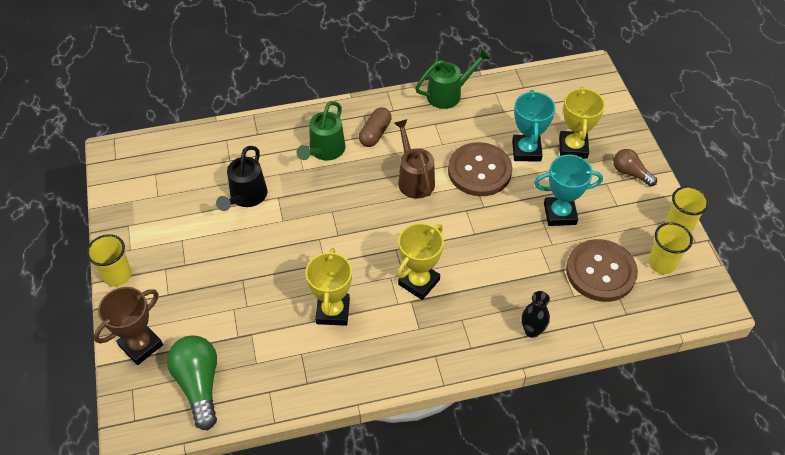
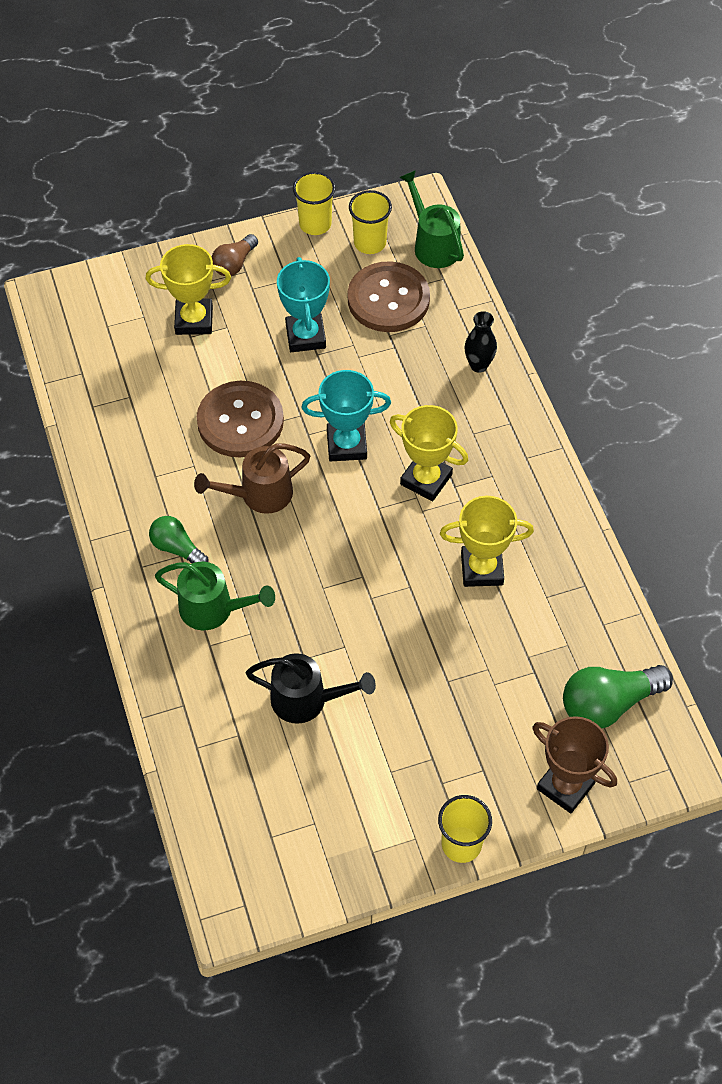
camera: 95 degrees left, 5 degrees up
brown capsule [359,107,392,147] -> green light bulb [149,516,208,563]
green watering can [415,48,491,109] -> green watering can moved to [399,170,464,268]
turquoise trophy [512,90,555,162] -> turquoise trophy moved to [301,370,391,461]

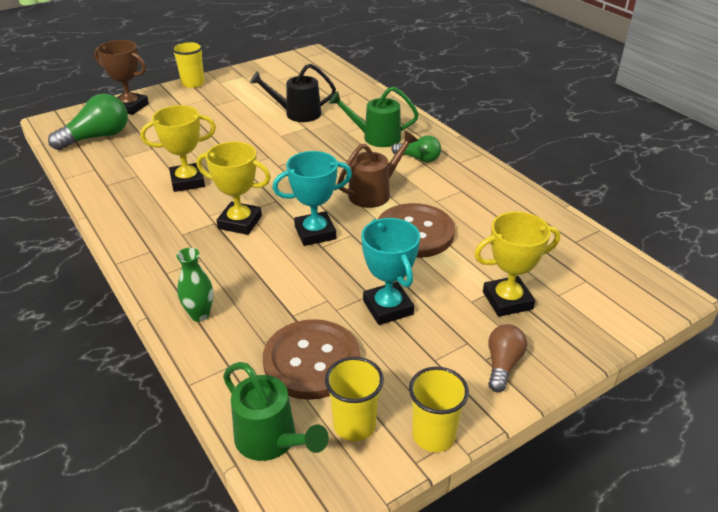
camera: 165 degrees right, 20 degrees down
black vase [465,311,497,373] -> green vase [176,248,213,322]

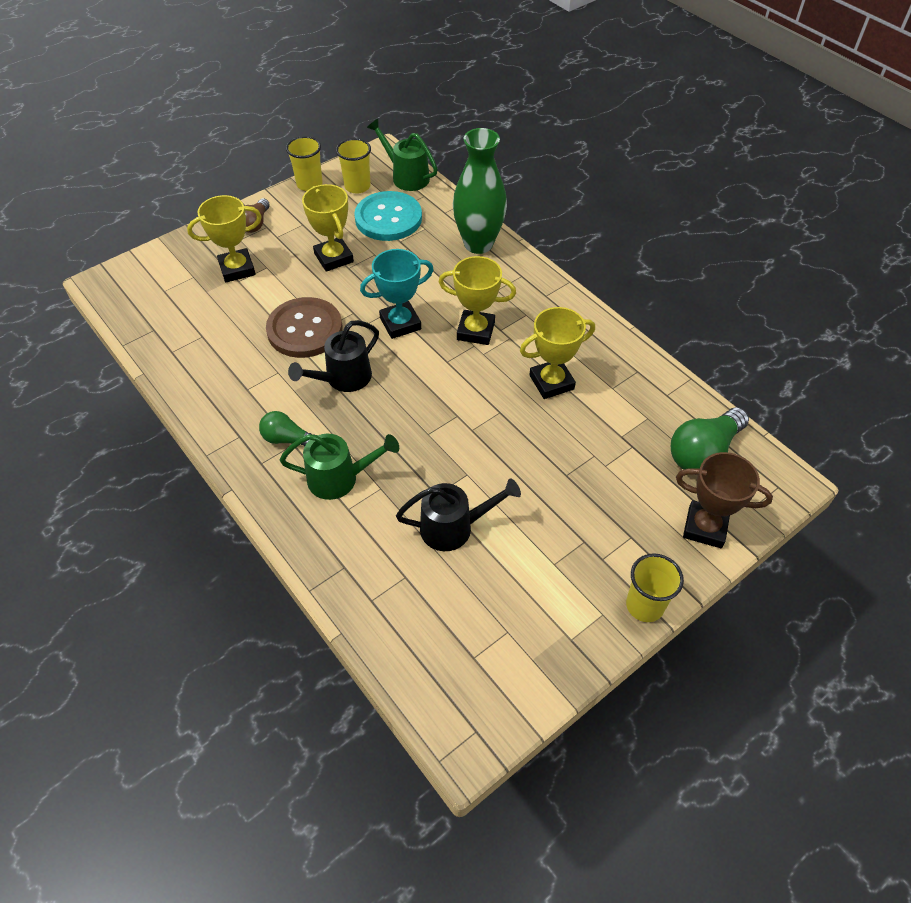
camera: 175 degrees right, 15 degrees up
green vase [176,248,213,322] -> green vase [453,128,507,254], size x2.00
brown button [263,319,360,400] -> turquoise button [354,191,422,241]
brown watering can [337,131,418,208] -> black watering can [288,320,379,392]
turquoise trophy [361,218,420,325] -> yellow trophy [302,184,354,272]

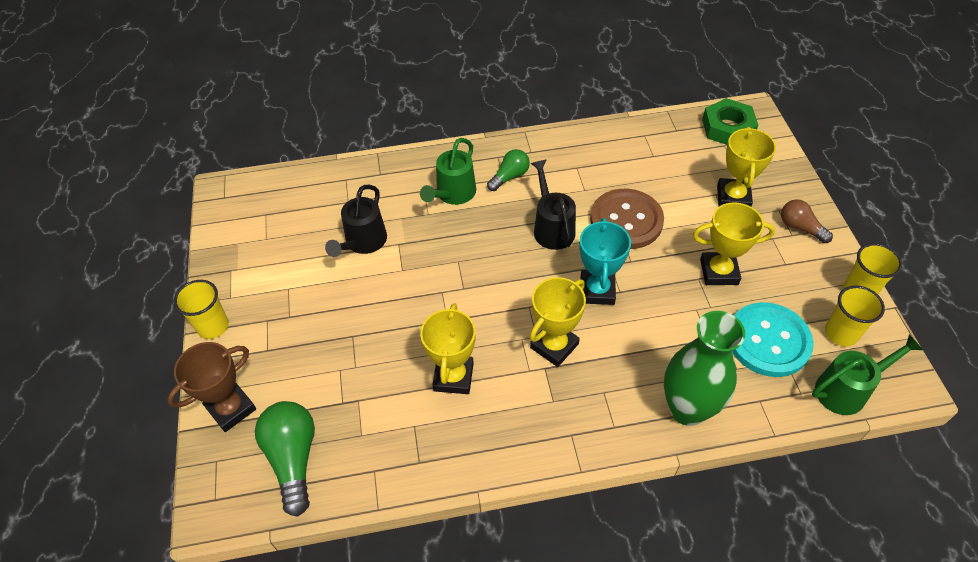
camera: 120 degrees right, 0 degrees up
none -> green nut [702,98,758,145]

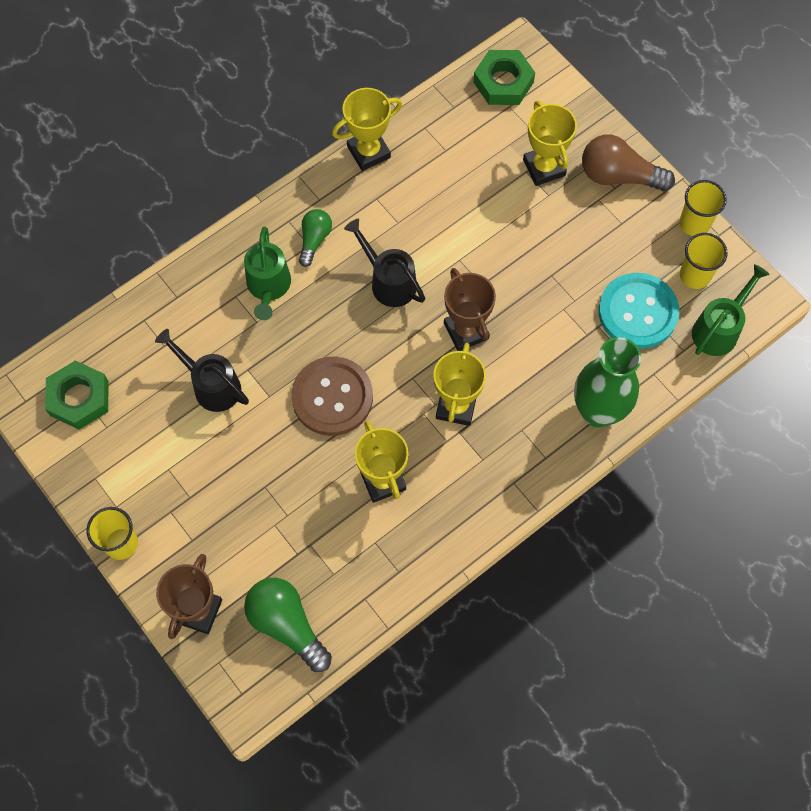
camera: 30 degrees left, 15 degrees up
black watering can [325,185,387,257] -> black watering can turned 135 degrees clockwise [155,329,249,412]
turquoise trophy [579,218,631,305] -> brown trophy [444,268,496,351]
brown button [590,189,664,249] -> brown button moved to [291,357,373,436]
yellow trophy [693,202,775,285] -> yellow trophy moved to [332,88,402,171]
brown light bulb [781,199,833,243] -> brown light bulb [582,135,675,191], size x1.65
none -> green nut [45,360,108,429]

